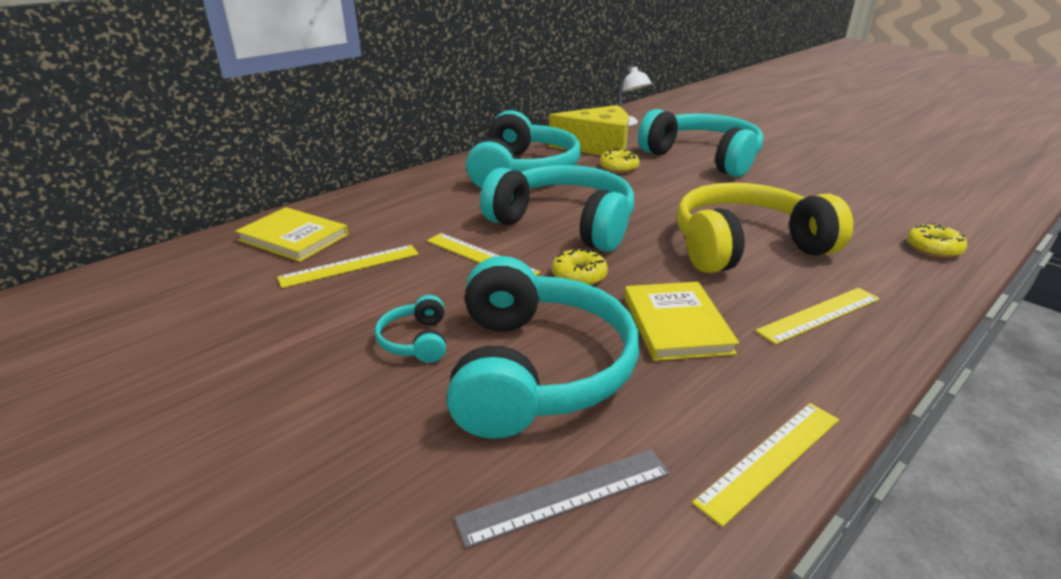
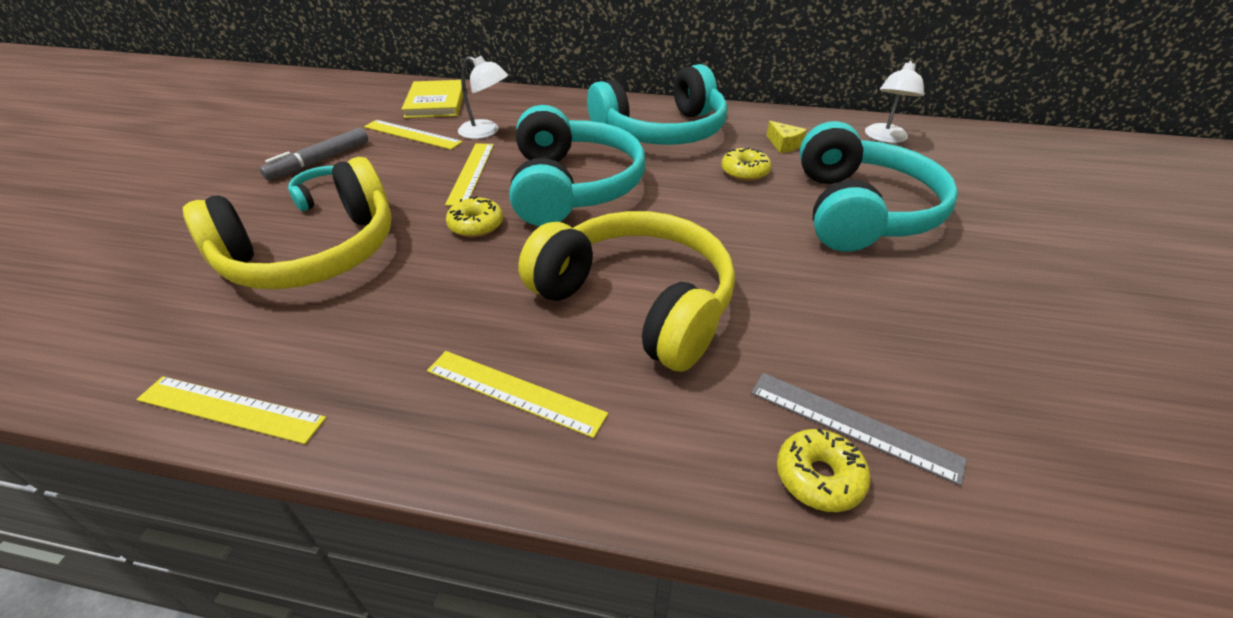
camera: 55 degrees right, 10 degrees up
turquoise headphones [447,256,639,439] -> yellow headphones [183,157,392,289]
grey ruler [454,449,670,548] -> grey ruler moved to [751,373,967,486]
yellow cheese [548,105,629,155] -> yellow cheese [766,121,807,153], size x0.40
yellow book [624,282,739,361] -> none
none -> grey marker [260,128,368,180]
none -> white lamp [458,56,508,139]

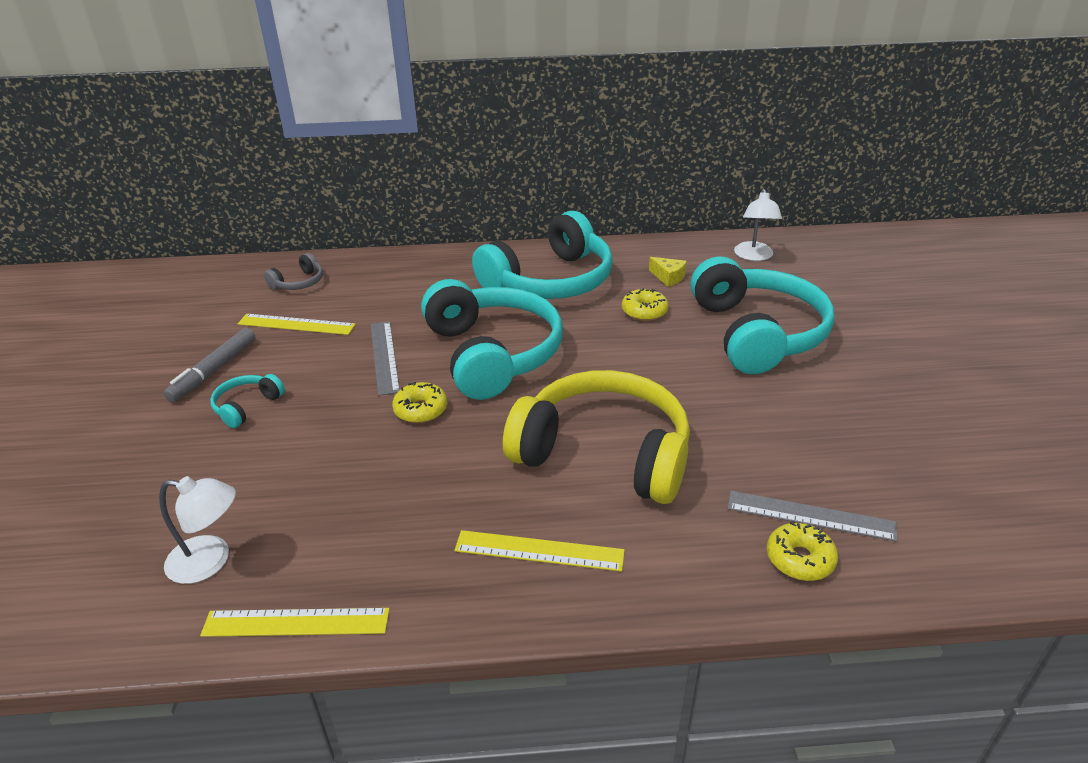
camera: 15 degrees left, 5 degrees down
yellow headphones [183,157,392,289] -> none
yellow book [401,80,463,118] -> grey headphones [264,253,323,290]
yellow ruler [445,143,494,206] -> grey ruler [371,321,400,396]
white lamp [458,56,508,139] -> white lamp moved to [159,476,236,584]

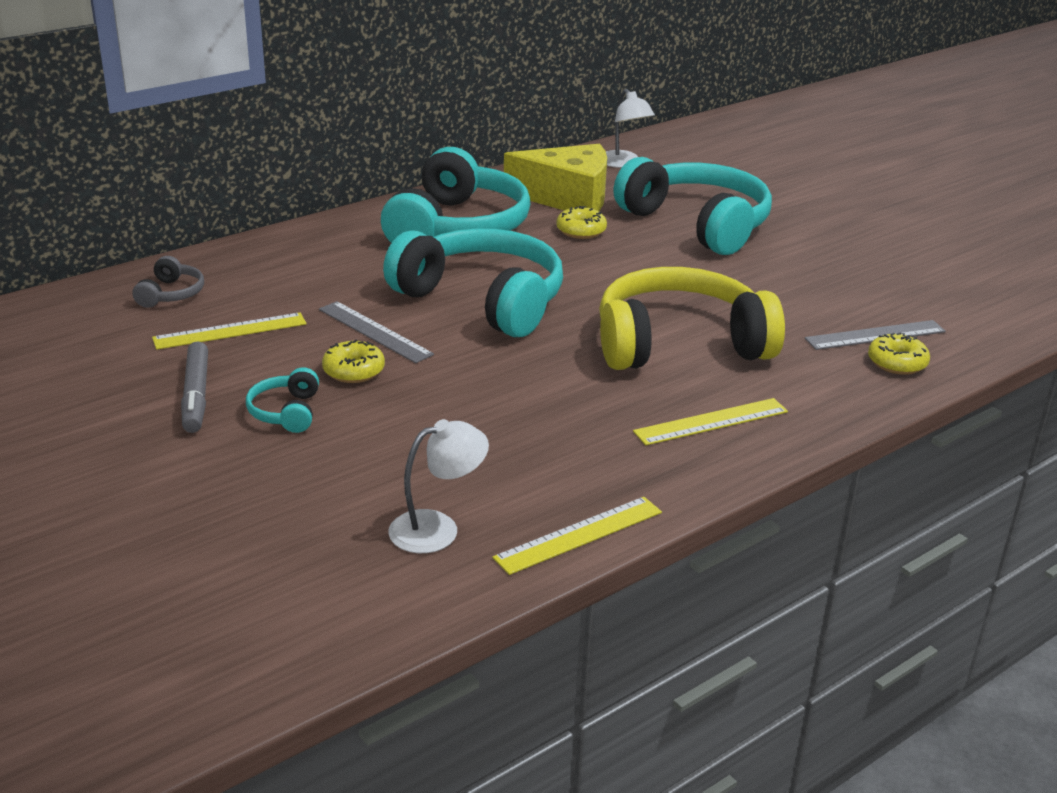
camera: 35 degrees left, 5 degrees down
yellow donut [392,382,447,423] -> yellow donut moved to [322,340,385,383]
yellow cheese [649,257,687,287] -> yellow cheese [504,144,607,211], size x2.50

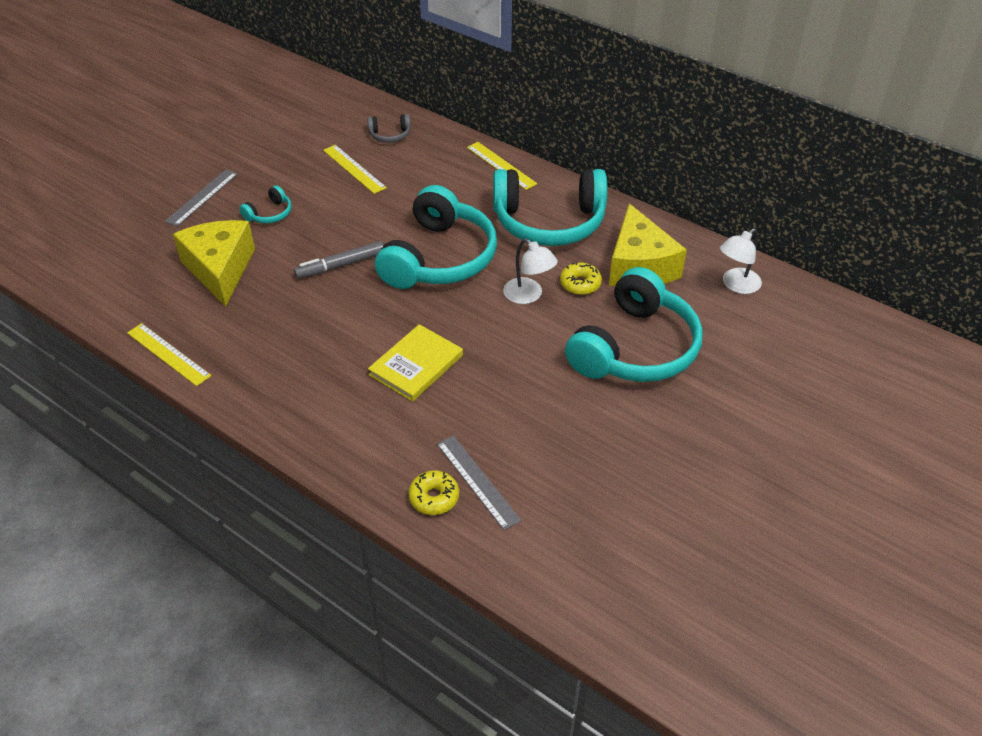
camera: 75 degrees right, 15 degrees up
grey marker [181,342,208,433] -> grey marker moved to [294,241,384,279]
turquoise headphones [246,367,319,433] -> turquoise headphones turned 150 degrees clockwise [239,185,291,223]
grey ruler [319,301,434,363] -> grey ruler moved to [165,169,238,227]
yellow donut [322,340,385,383] -> none
white lamp [388,419,489,553] -> white lamp moved to [503,239,558,304]
yellow headphones [599,267,785,370] -> yellow book [368,324,463,402]
yellow ruler [633,398,788,445] -> yellow ruler moved to [467,142,538,190]
none -> yellow cheese [173,220,255,307]

